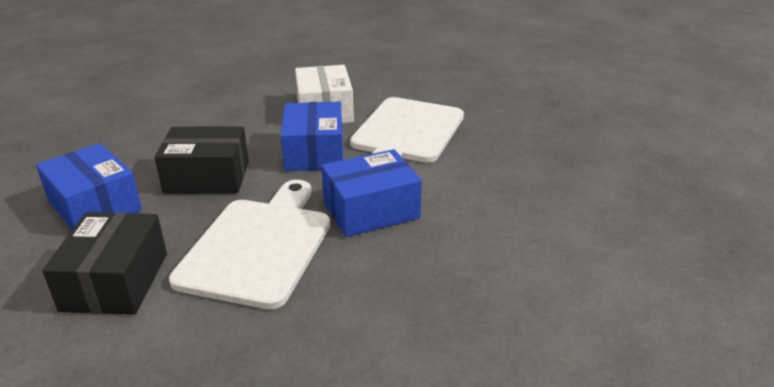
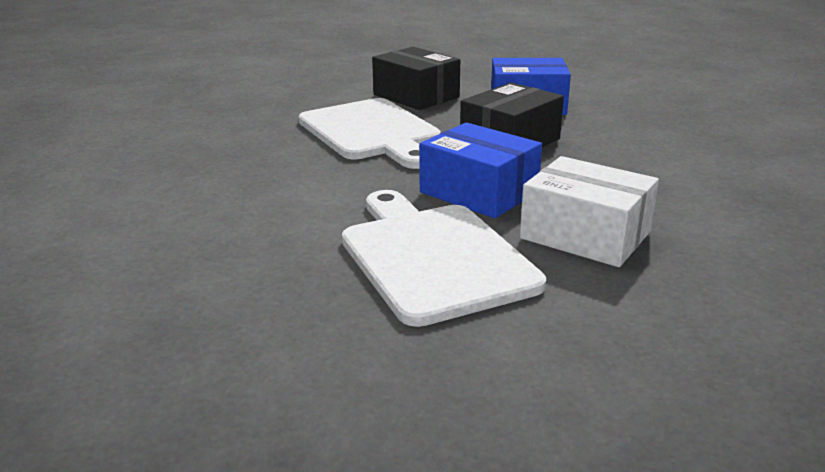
camera: 135 degrees right, 5 degrees down
blue box [322,149,422,237] -> none

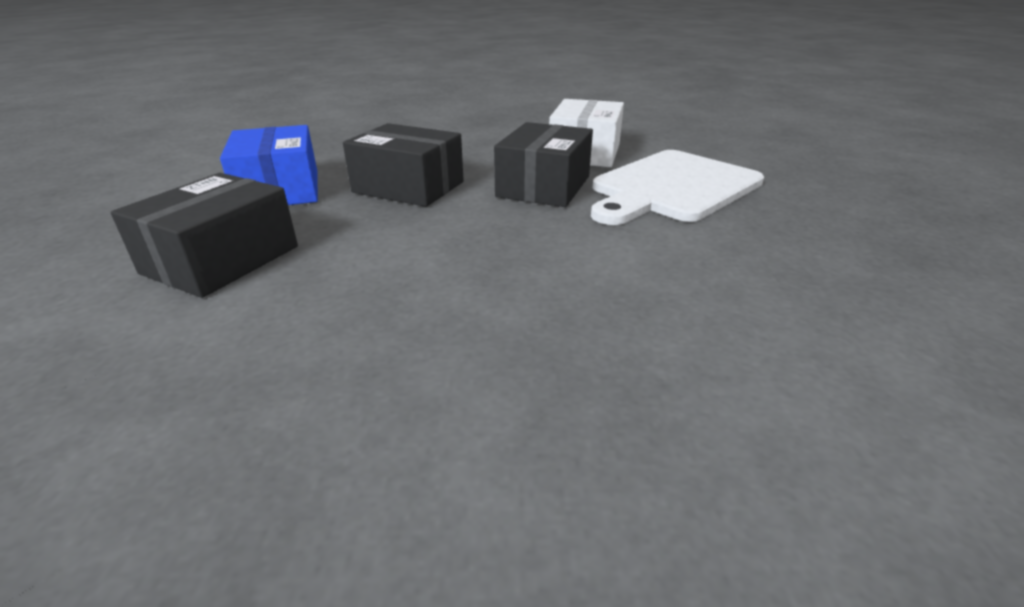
camera: 110 degrees left, 5 degrees up
white cutting board [299,98,440,169] -> none
blue box [419,122,542,218] -> black box [494,122,593,207]

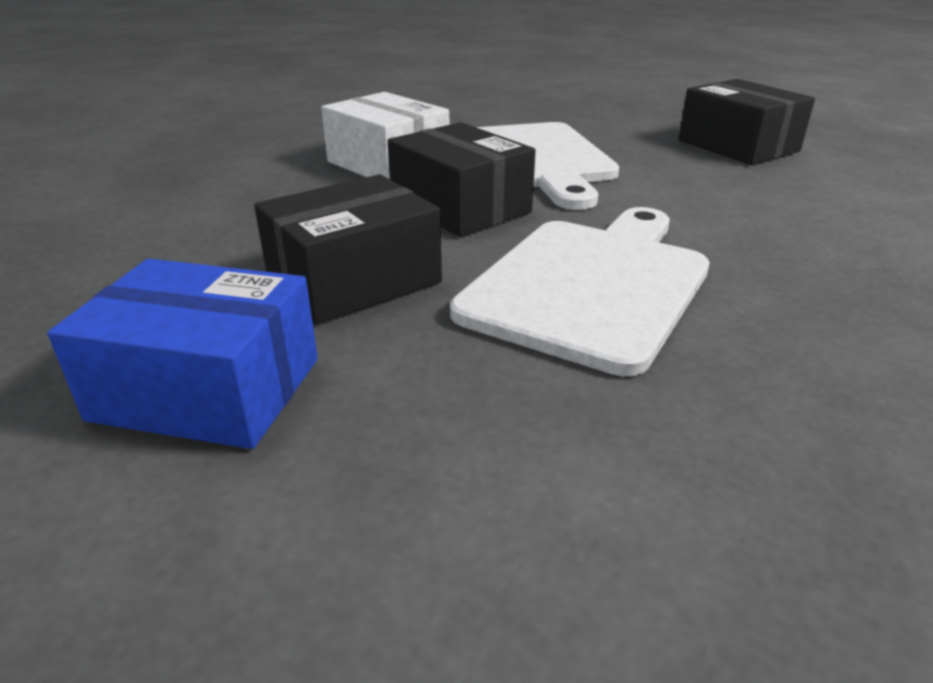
camera: 60 degrees left, 0 degrees up
black box [111,173,298,298] -> black box moved to [679,79,815,165]
none -> white cutting board [450,207,710,376]

